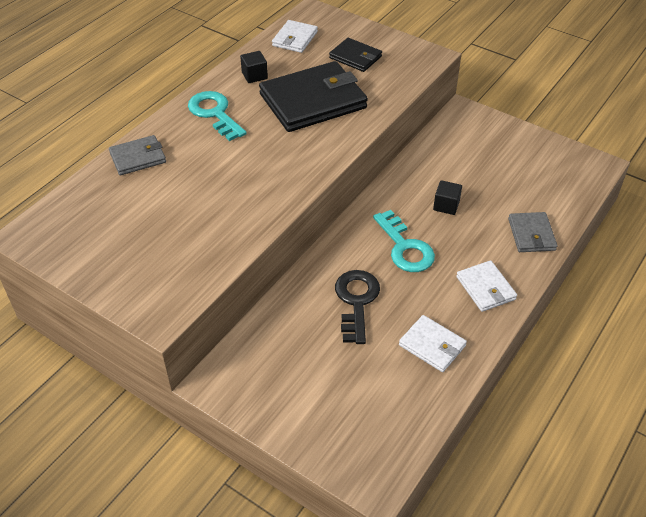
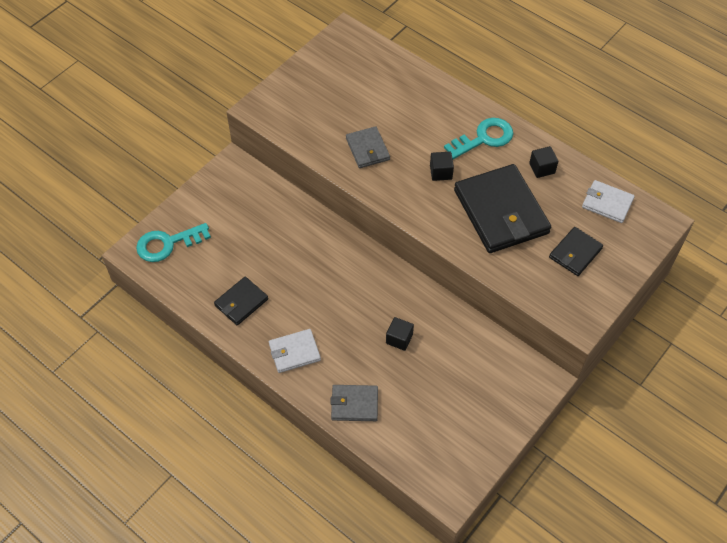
camera: 95 degrees right, 10 degrees up
grey wallet [109,135,166,175] -> grey wallet moved to [346,126,390,168]
black key [335,270,380,344] -> none
turquoise key [373,210,435,272] -> turquoise key moved to [136,223,211,262]
white wallet [399,315,467,372] -> black wallet [214,276,268,326]
none -> black cube [430,152,454,181]

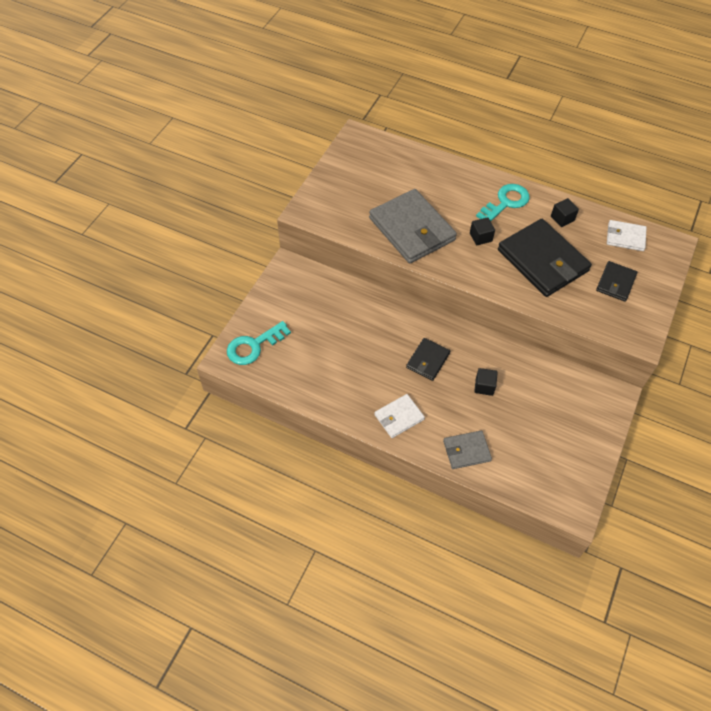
camera: 15 degrees left, 0 degrees up
black wallet [214,276,268,326] -> black wallet moved to [406,338,450,381]
grey wallet [346,126,390,168] -> grey wallet [369,189,457,263], size x1.96

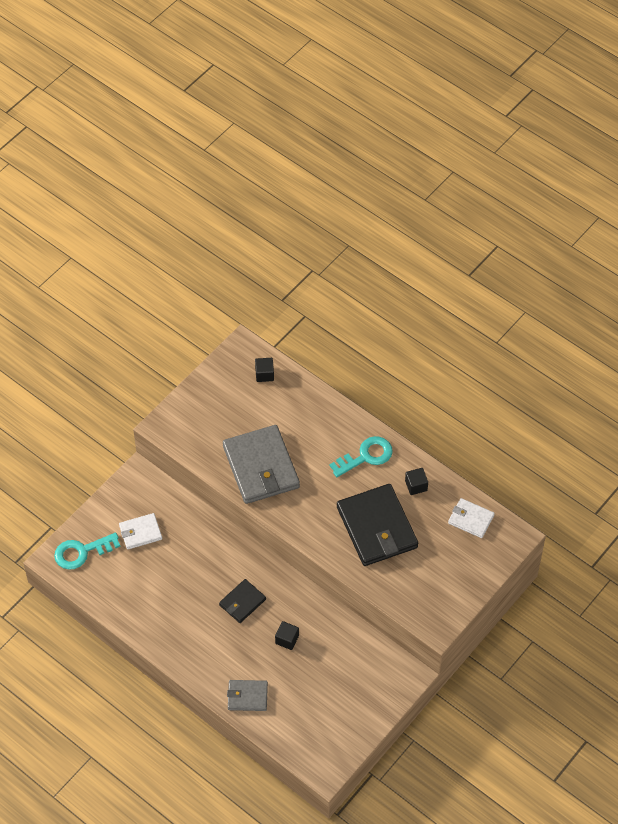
camera: 15 degrees right, 0 degrees up
white wallet [374,394,425,438] -> white wallet moved to [119,513,162,550]
black cube [470,217,495,245] -> black cube moved to [255,358,274,382]
black wallet [596,261,637,302] -> none

